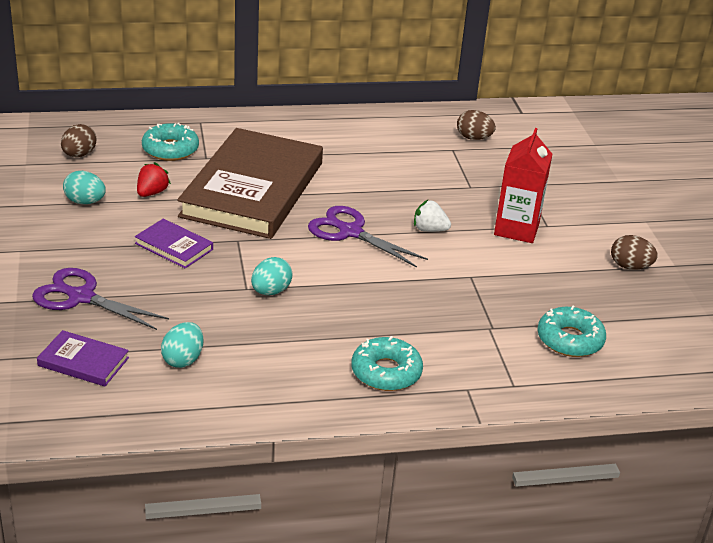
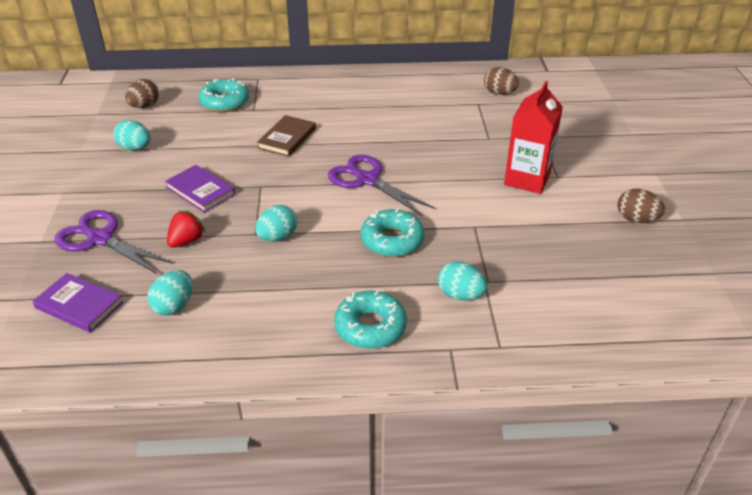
camera: 10 degrees right, 5 degrees up
red strawberry [137,162,171,197] -> red strawberry moved to [167,210,205,248]
brown book [177,128,323,239] -> brown book [257,115,316,157], size x0.41
white strawberry [414,200,451,232] -> none
turquoise donut [537,306,606,357] -> turquoise donut moved to [361,209,425,257]
none -> turquoise egg [438,261,487,300]

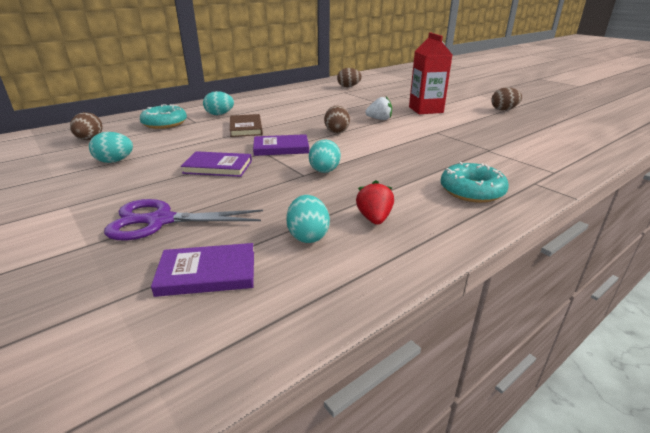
camera: 35 degrees left, 10 degrees down
red strawberry [167,210,205,248] -> red strawberry moved to [356,180,394,225]
purple scissors [328,155,435,216] -> brown egg [324,106,350,133]
turquoise donut [361,209,425,257] -> none
turquoise egg [438,261,487,300] -> turquoise egg moved to [203,91,234,115]
none -> purple book [253,134,309,156]
none -> white strawberry [365,96,392,120]

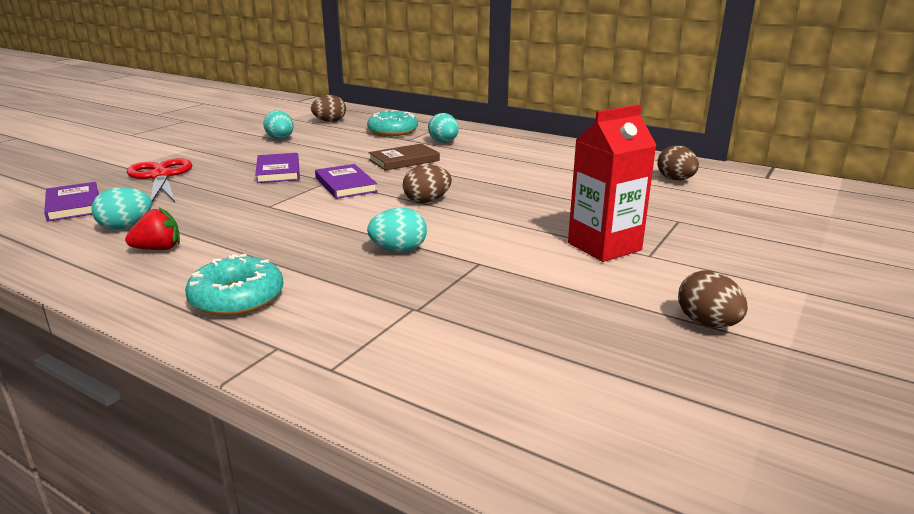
camera: 70 degrees right, 5 degrees down
purple scissors [104,199,263,240] -> red scissors [127,158,192,202]
turquoise egg [309,139,341,173] -> turquoise egg moved to [367,208,427,252]
white strawberry [365,96,392,120] -> none

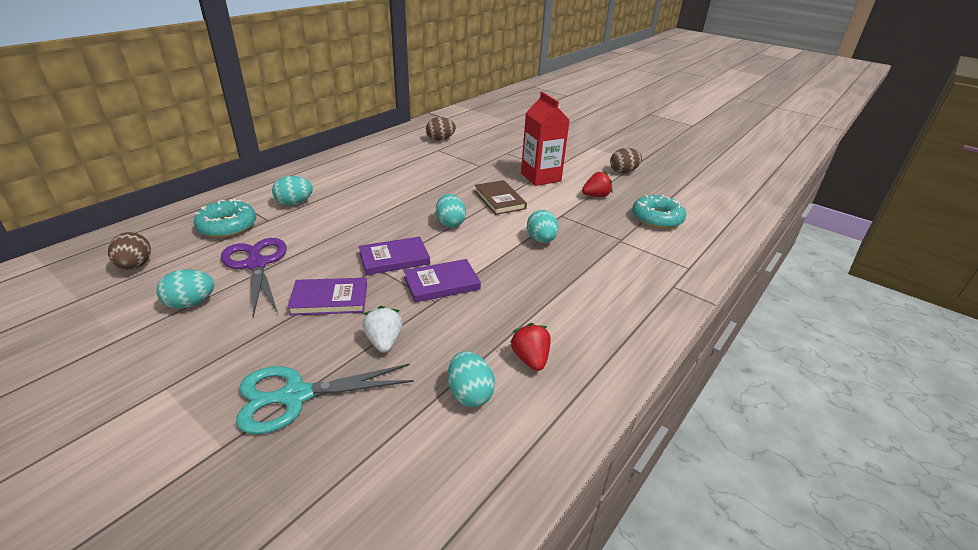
camera: 85 degrees left, 10 degrees up
purple book [44,182,99,221] -> purple book moved to [404,259,481,303]
red scissors [127,158,192,202] -> turquoise scissors [236,364,414,434]
turquoise donut [185,254,283,316] -> turquoise donut moved to [632,195,686,229]
brown book [368,143,440,171] -> brown book moved to [474,180,527,215]
brown egg [403,165,452,203] -> turquoise egg [436,194,466,228]
none -> purple scissors [221,238,287,318]
none -> white strawberry [363,306,403,353]
none -> red strawberry [582,171,613,197]

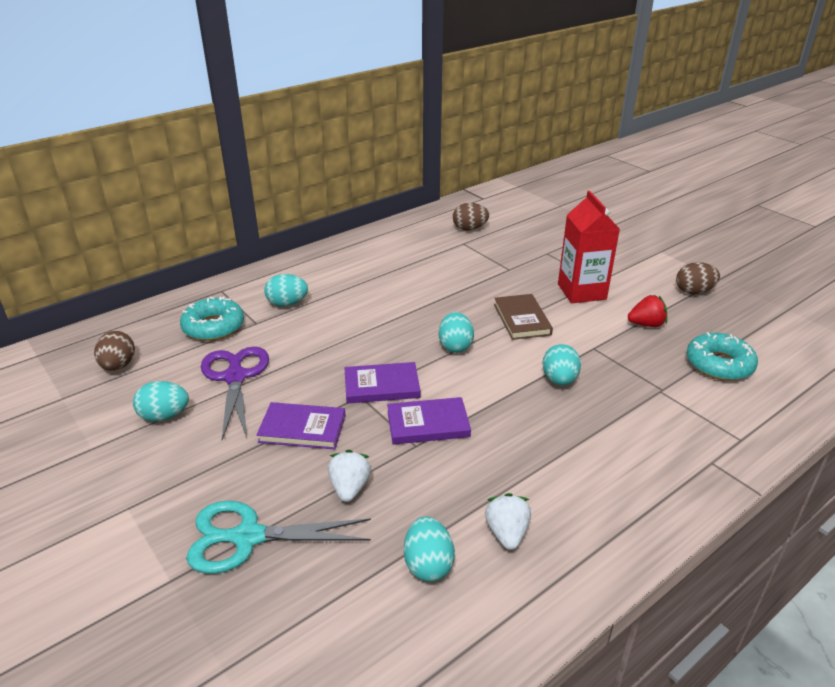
camera: 15 degrees right, 0 degrees up
red strawberry [510,323,551,371] -> white strawberry [485,493,531,550]

